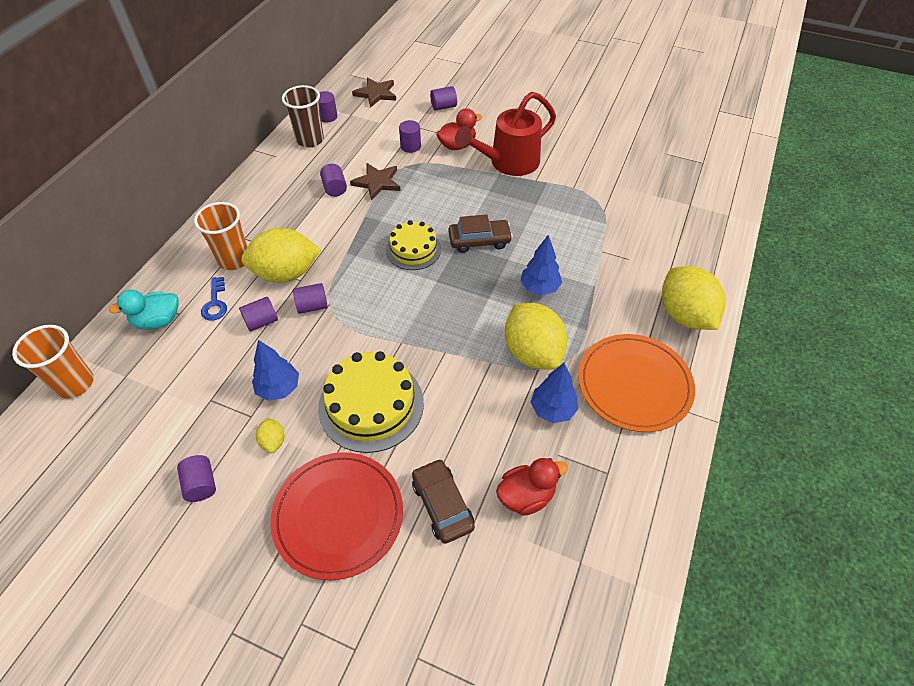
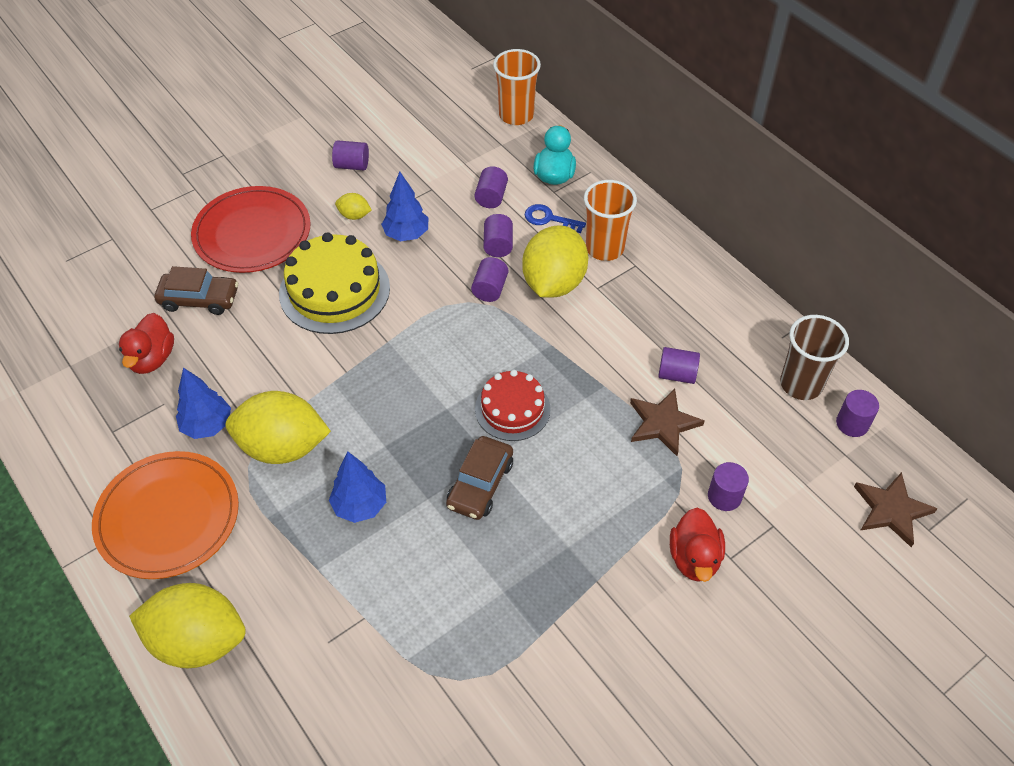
camera: 120 degrees right, 0 degrees up
yellow cake [386,220,441,270] -> red cake [475,370,551,441]
purple cylinder [430,86,457,111] -> purple cylinder moved to [475,166,508,208]
red watering can [455,92,556,176] -> none

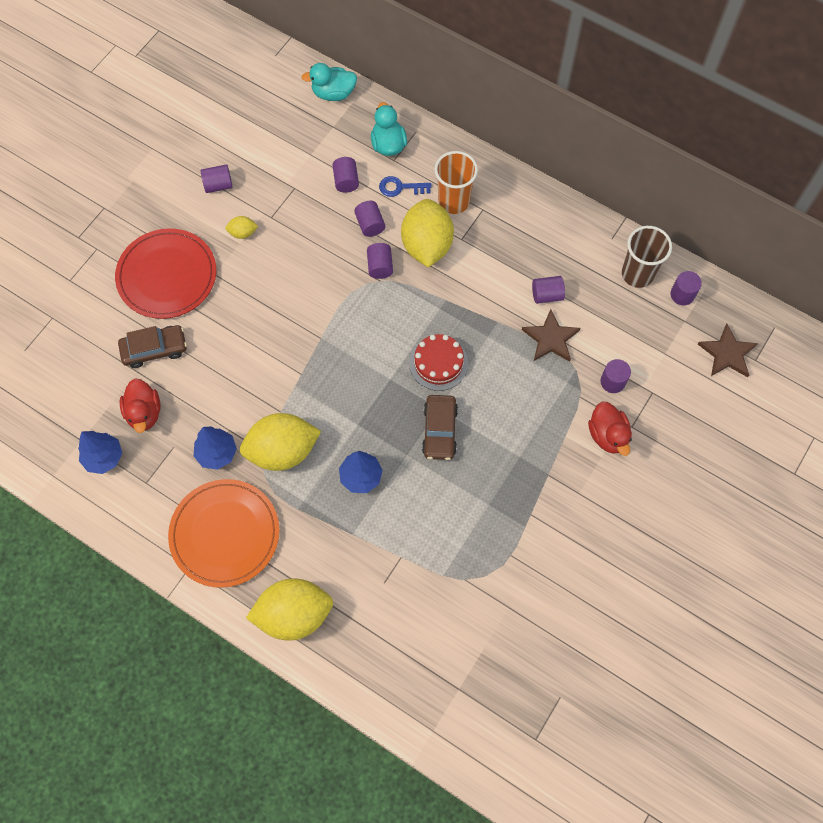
camera: 20 degrees left, 15 degrees up
yellow cake [279,232,390,334] -> none
blue tree [381,171,428,241] -> blue tree moved to [78,431,122,474]
orange cup [493,49,541,125] -> turquoise duck [301,63,357,101]

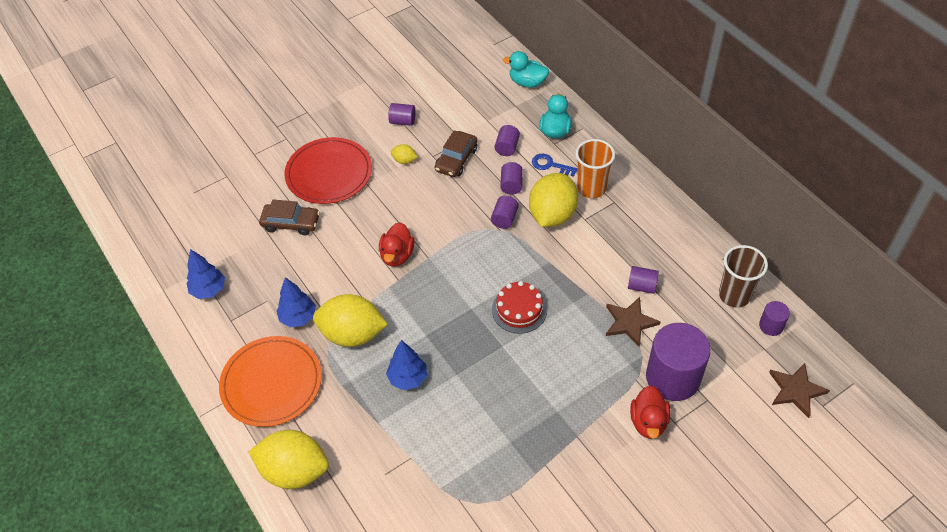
camera: 25 degrees right, 15 degrees down
red duck [120,379,161,433] -> red duck moved to [379,222,414,266]
brown car [422,395,458,460] -> brown car moved to [435,130,477,177]
purple cylinder [601,359,631,393] -> purple cylinder [646,323,711,401], size x2.17

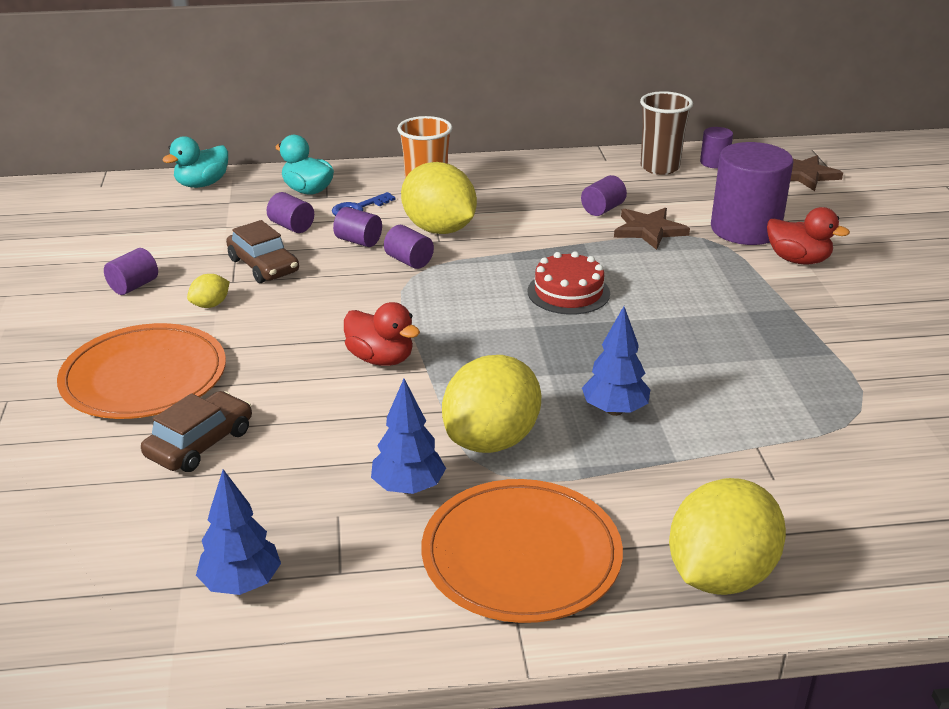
camera: 65 degrees left, 20 degrees down
red plate [284,137,372,204] -> orange plate [57,323,226,419]

